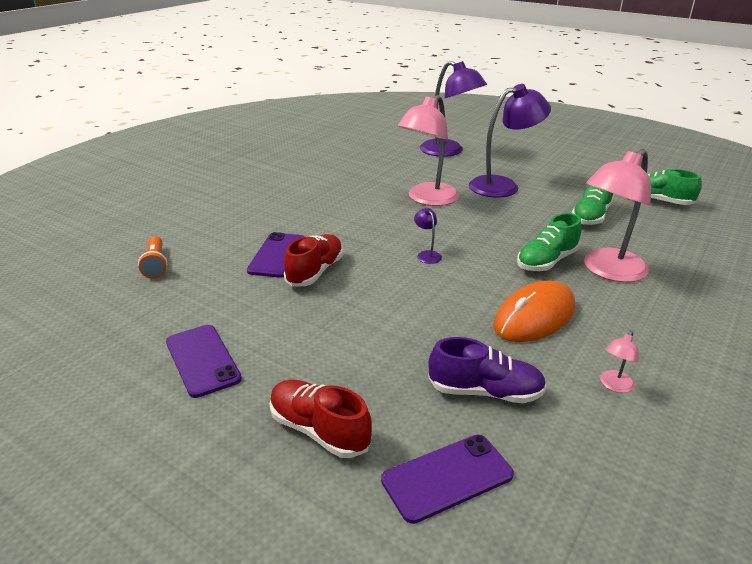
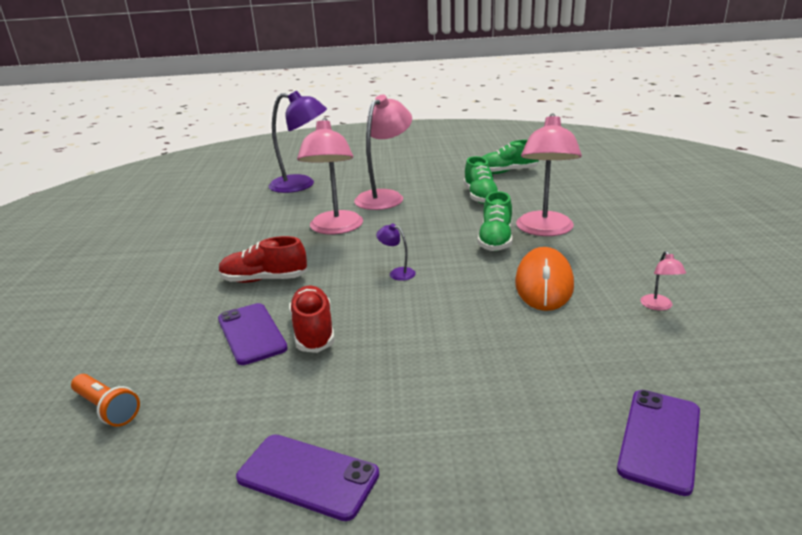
camera: 35 degrees left, 5 degrees down
red shoe [270,379,372,458] -> red shoe moved to [219,236,308,283]
purple shoe [428,337,547,403] -> none
purple lamp [469,84,551,198] -> pink lamp [354,95,412,210]

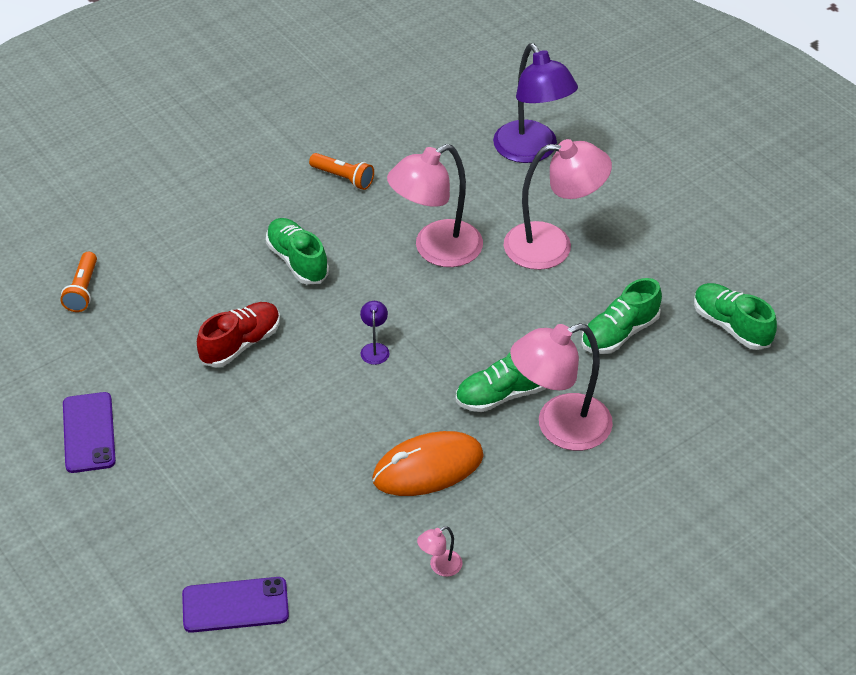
camera: 55 degrees right, 20 degrees up
purple phone [218,303,288,365] -> none
red shoe [219,236,308,283] -> green shoe [266,218,329,285]
none -> orange flashlight [309,153,374,190]

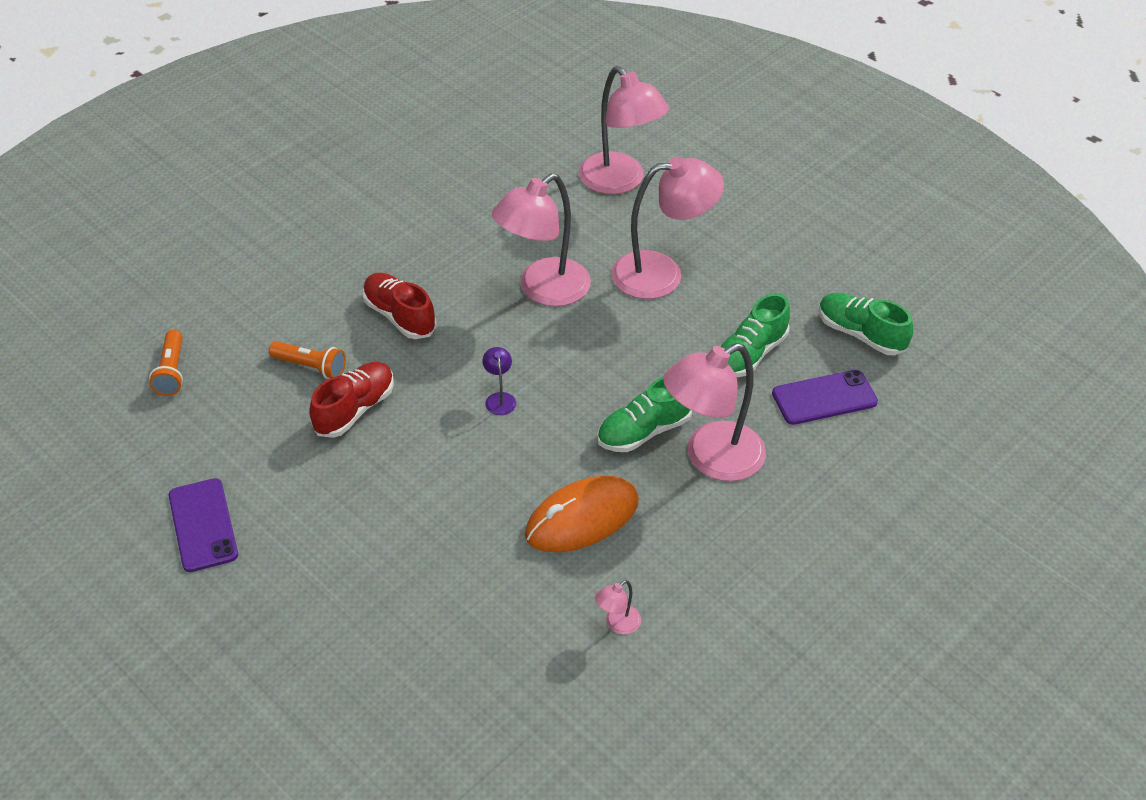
camera: 10 degrees left, 0 degrees up
purple phone [182,577,289,633] -> purple phone moved to [772,370,878,425]
green shoe [266,218,329,285] -> red shoe [362,273,436,339]
orange flashlight [309,153,374,190] -> orange flashlight moved to [269,341,346,379]
purple lamp [493,43,578,163] -> pink lamp [579,66,669,194]

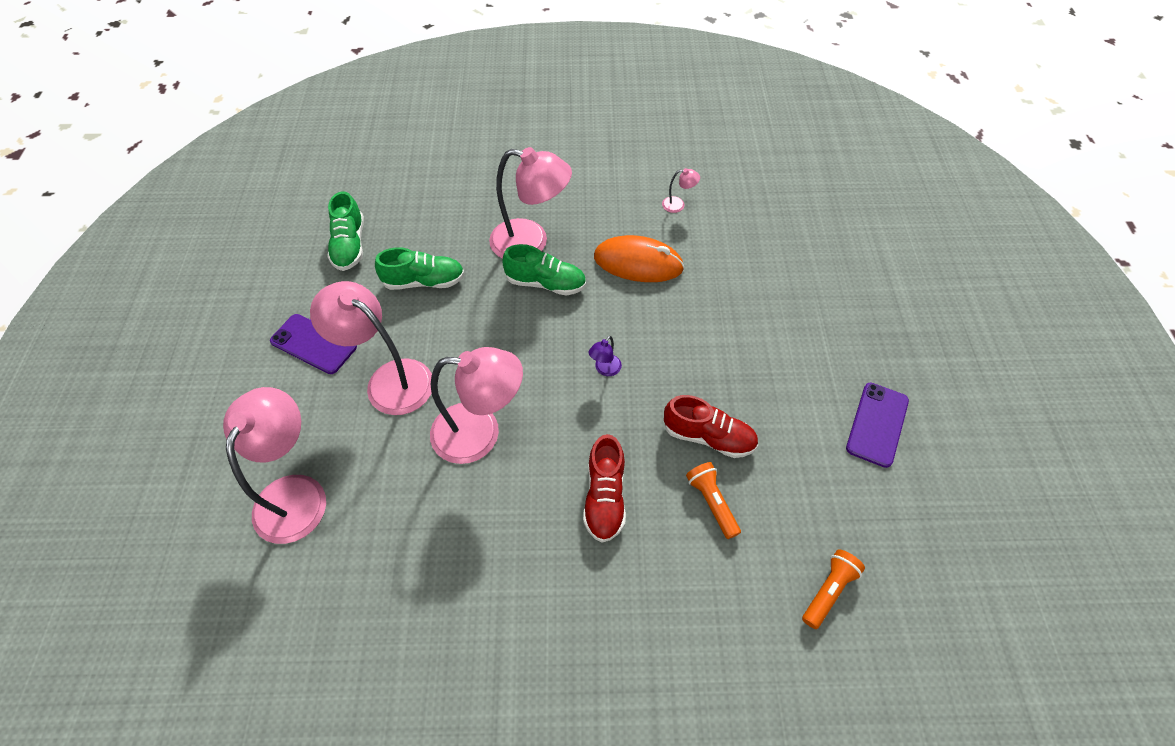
camera: 135 degrees left, 10 degrees up
red shoe [309,362,394,438] -> red shoe turned 150 degrees counterclockwise [663,395,758,458]
purple phone [772,370,878,425] -> purple phone moved to [270,314,357,374]

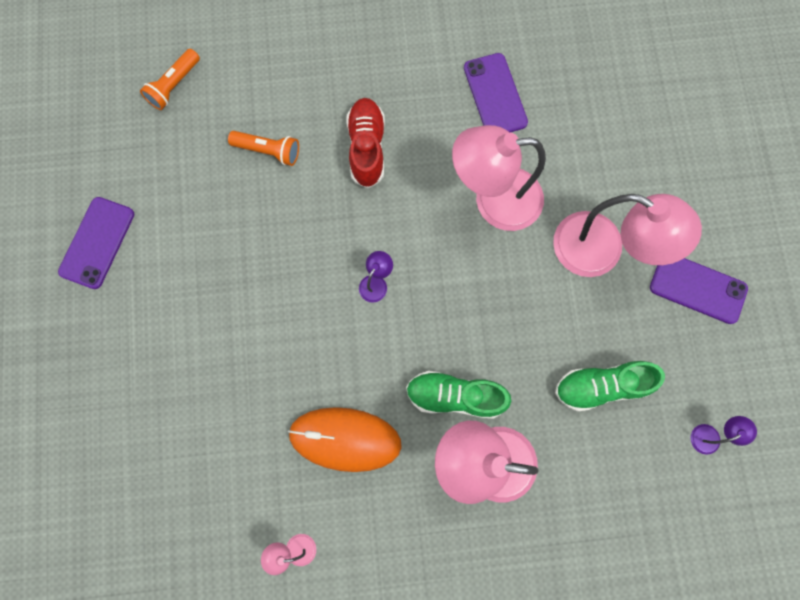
camera: 175 degrees right, 20 degrees up
pink lamp [223,387,326,544] -> none
green shoe [327,191,364,271] -> purple lamp [690,416,757,455]
red shoe [663,395,758,458] -> none
orange flashlight [686,462,741,539] -> orange flashlight turned 45 degrees counterclockwise [228,131,299,166]
none -> purple phone [464,53,528,132]

